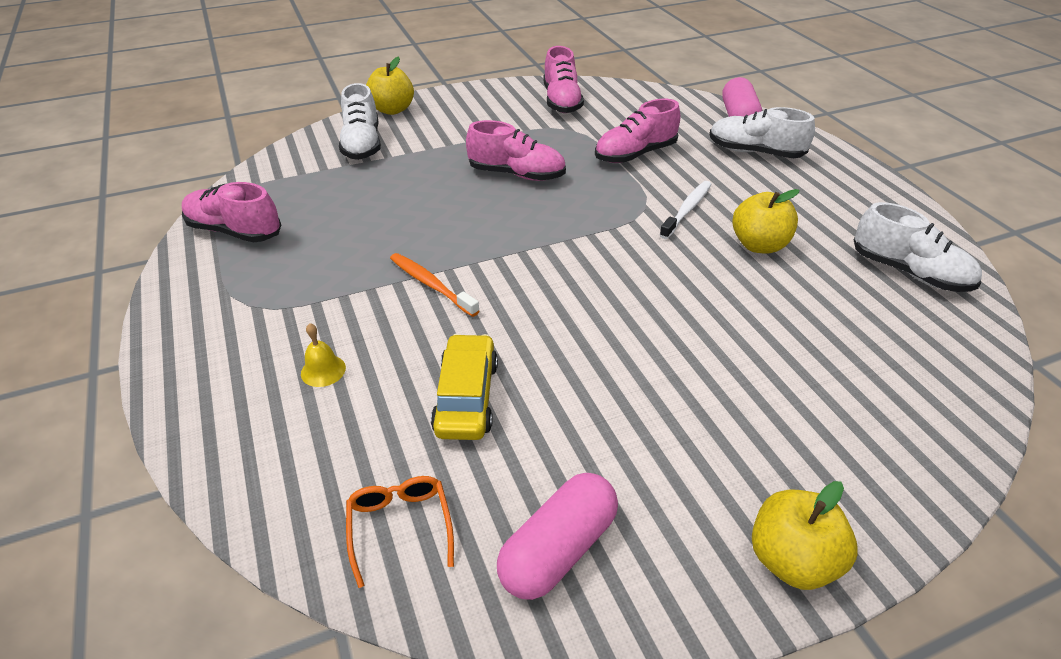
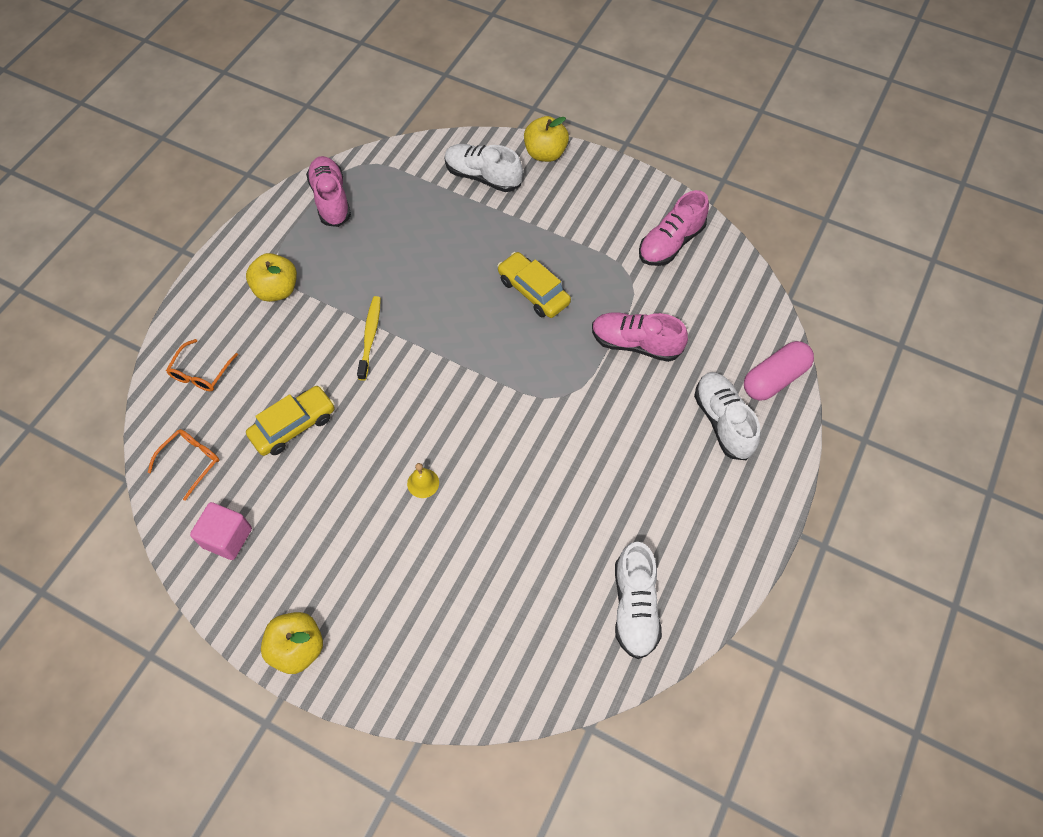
camera: 50 degrees right, 20 degrees up
yellow bell [301,323,346,387] -> yellow bell moved to [407,463,439,498]
white shoe [339,83,381,160] -> white shoe turned 75 degrees clockwise [444,144,523,192]
orange toothbrush [390,253,480,317] -> yellow toothbrush [357,296,381,381]
pink shoe [466,120,566,181] -> yellow car [497,252,571,318]
pink capsule [497,473,618,600] -> pink cube [190,502,252,560]
white toothbrush [660,181,712,239] -> none
yellow apple [732,189,799,254] -> yellow apple moved to [246,253,297,302]
none -> orange glasses [166,339,238,391]

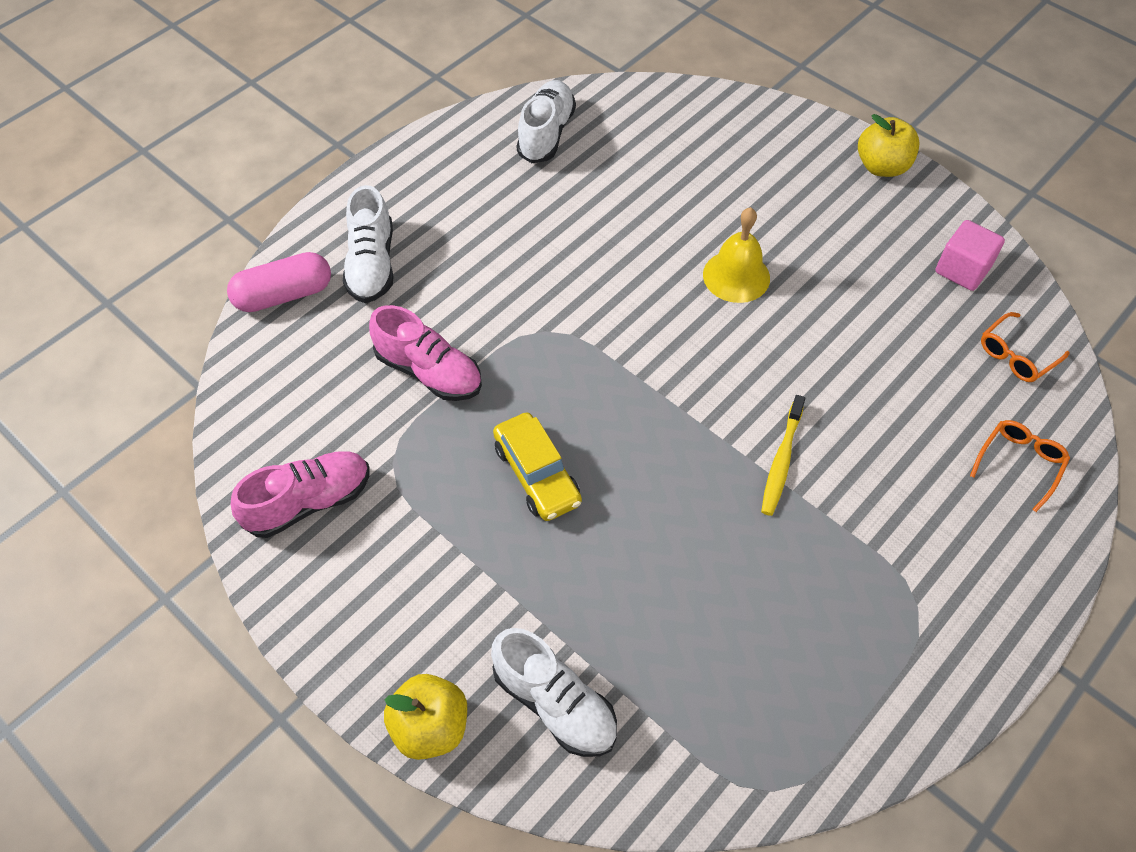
camera: 165 degrees left, 5 degrees down
yellow apple [246,253,297,302] -> none
yellow car [246,386,335,456] -> none
pink shoe [306,156,351,227] -> none
yellow bell [407,463,439,498] -> yellow bell [703,207,770,303], size x1.80

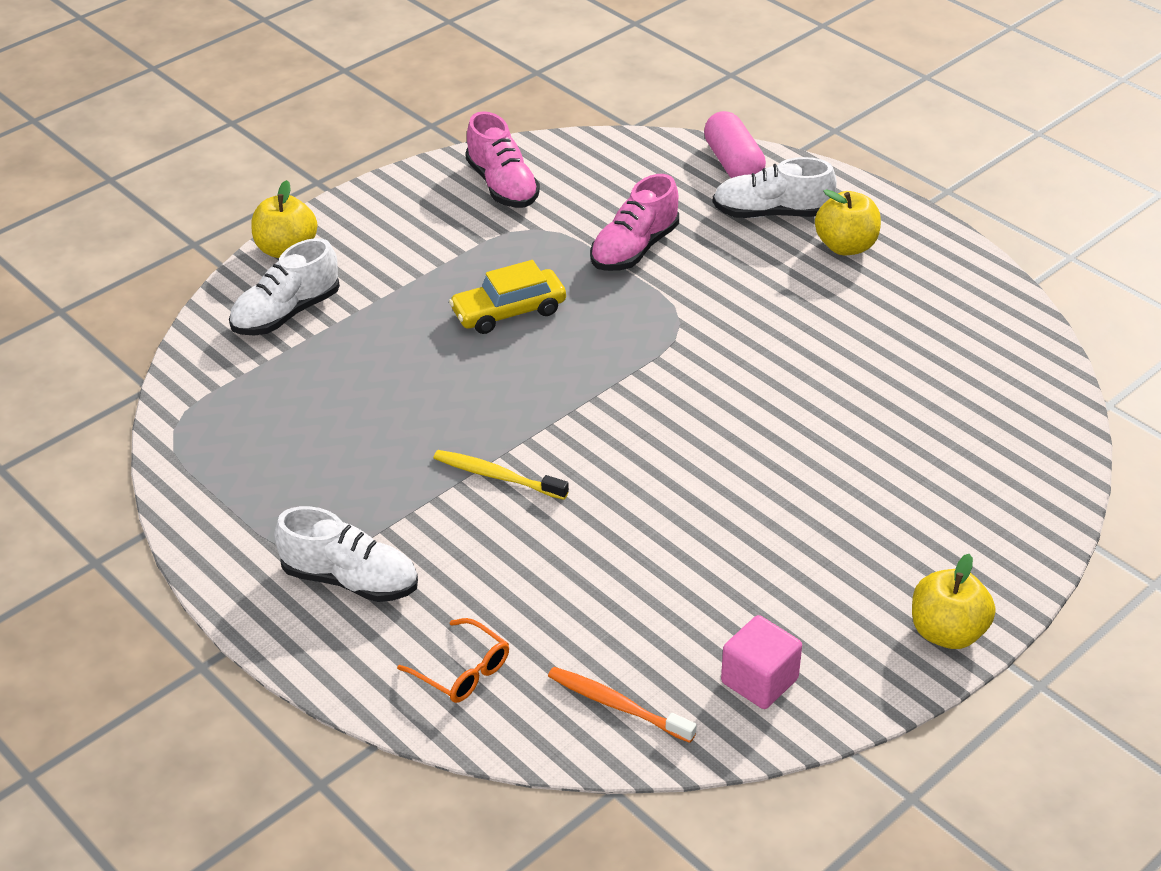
camera: 95 degrees right, 15 degrees down
white shoe [517,80,576,163] -> white shoe moved to [274,506,418,602]
yellow bell [703,207,770,303] -> none
orange glasses [981,312,1070,382] -> orange toothbrush [548,667,697,743]
none -> yellow apple [815,189,881,255]

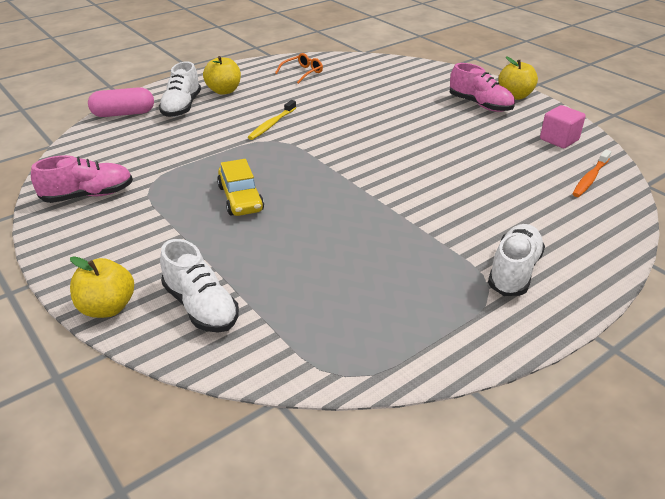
camera: 85 degrees left, 5 degrees down
orange glasses [397,618,509,703] -> orange glasses moved to [275,53,323,84]
yellow toothbrush [434,450,569,500] -> yellow toothbrush moved to [248,100,296,140]
pink shoe [590,174,679,271] -> pink shoe moved to [450,63,515,112]

